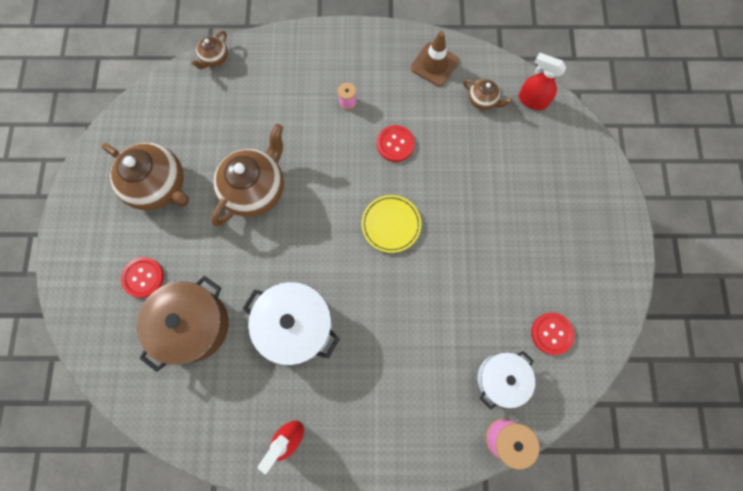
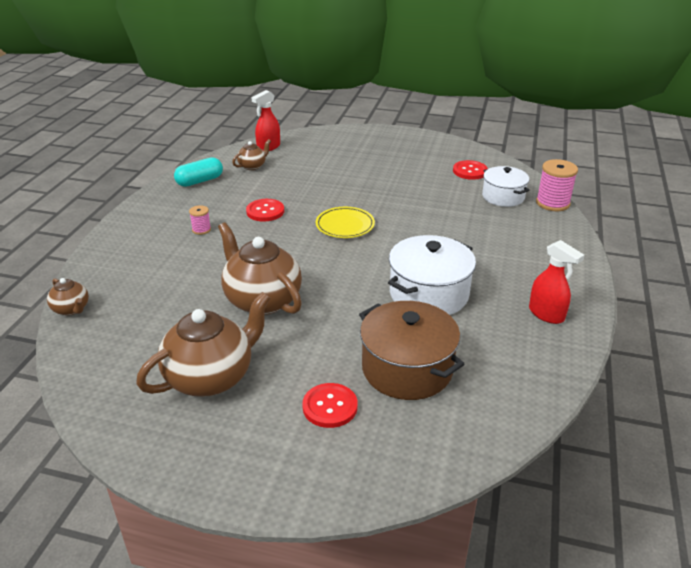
camera: 75 degrees left, 40 degrees down
brown traffic cone [411,31,459,87] -> turquoise capsule [174,157,223,187]

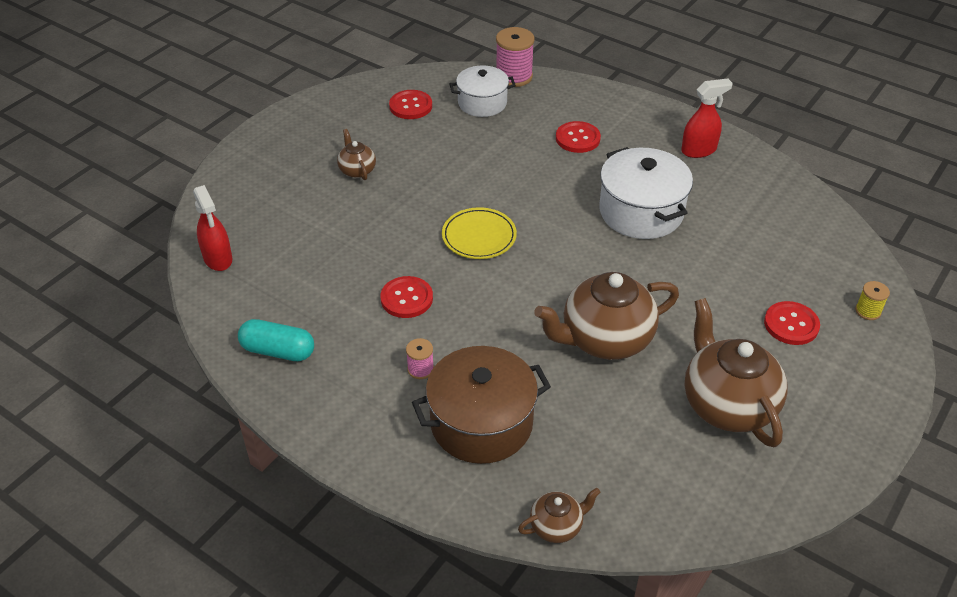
camera: 70 degrees left, 10 degrees up
turquoise capsule [174,157,223,187] -> turquoise capsule turned 60 degrees counterclockwise [238,319,314,361]
brown teapot [232,139,271,170] -> brown teapot moved to [337,129,376,180]
brown pot [359,301,464,400] -> brown pot moved to [412,346,551,464]
none -> red button [556,121,601,153]
none -> yellow spool [855,281,890,320]

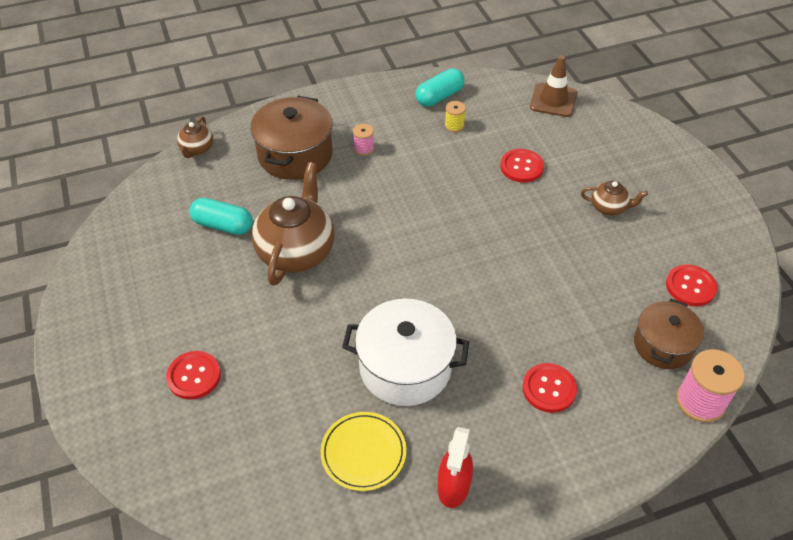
camera: 125 degrees right, 5 degrees up
red spray bottle [193,185,232,271] -> brown traffic cone [530,55,577,117]
red button [380,276,433,318] -> red button moved to [500,149,544,183]
yellow plate [442,207,517,259] -> yellow plate moved to [321,412,406,491]
white pot [450,65,516,117] -> brown pot [634,299,704,369]
brown teapot [685,298,787,447] -> none
yellow spool [855,281,890,320] -> yellow spool moved to [445,101,466,132]
none -> turquoise capsule [190,198,253,235]

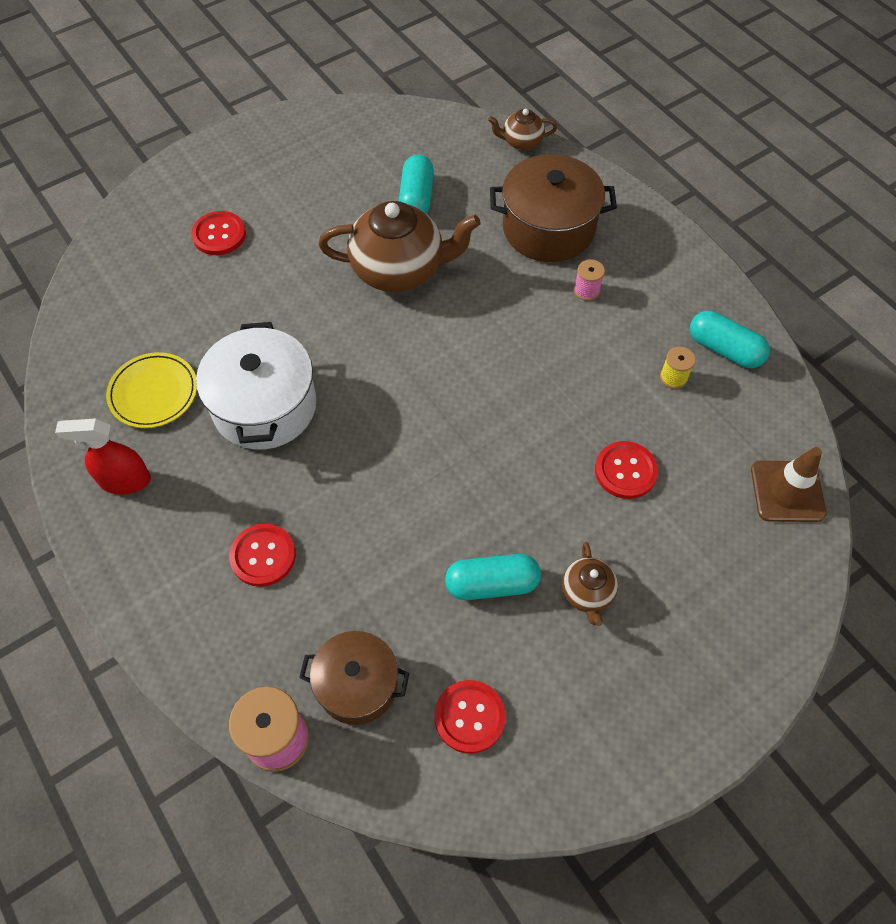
camera: 75 degrees right, 10 degrees up
none -> turquoise capsule [445,554,541,600]

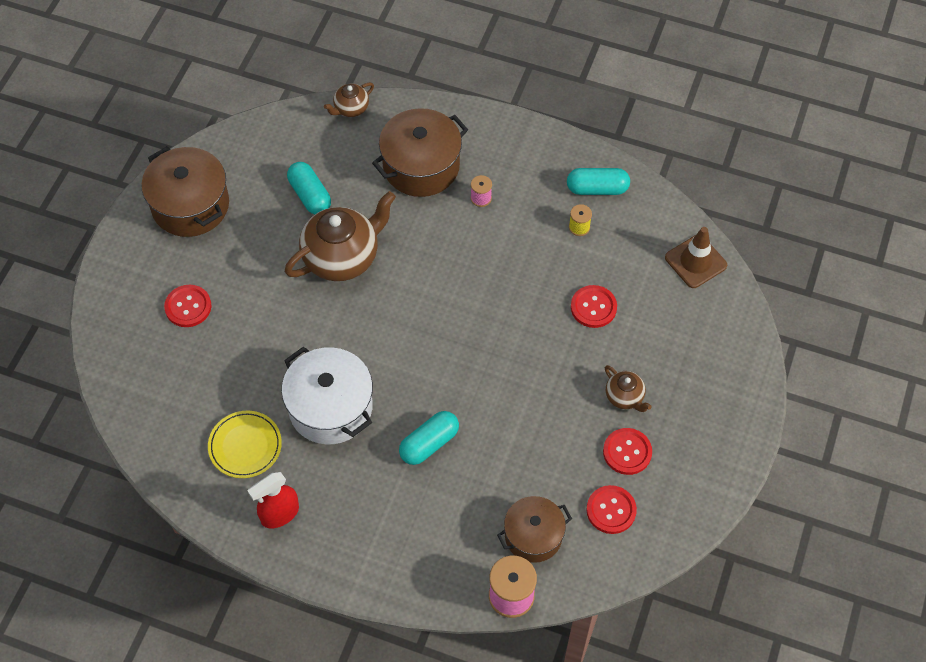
camera: 35 degrees left, 0 degrees up
red button [229,523,296,587] -> red button moved to [603,428,652,475]
turquoise capsule [445,554,541,600] -> turquoise capsule moved to [399,411,459,465]
none -> brown pot [141,147,229,237]

